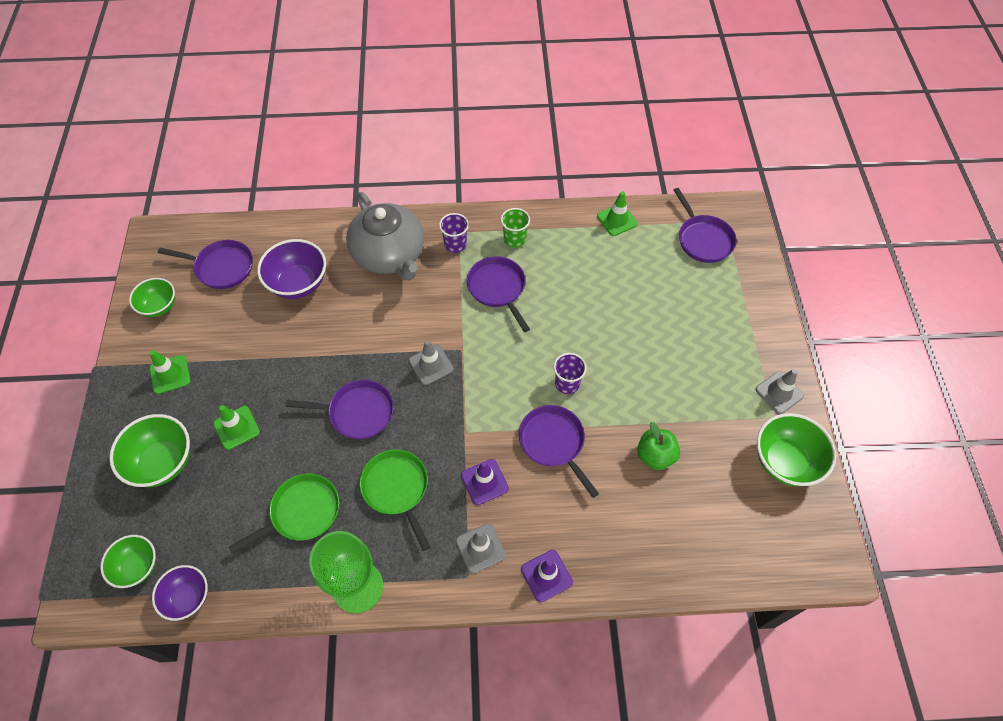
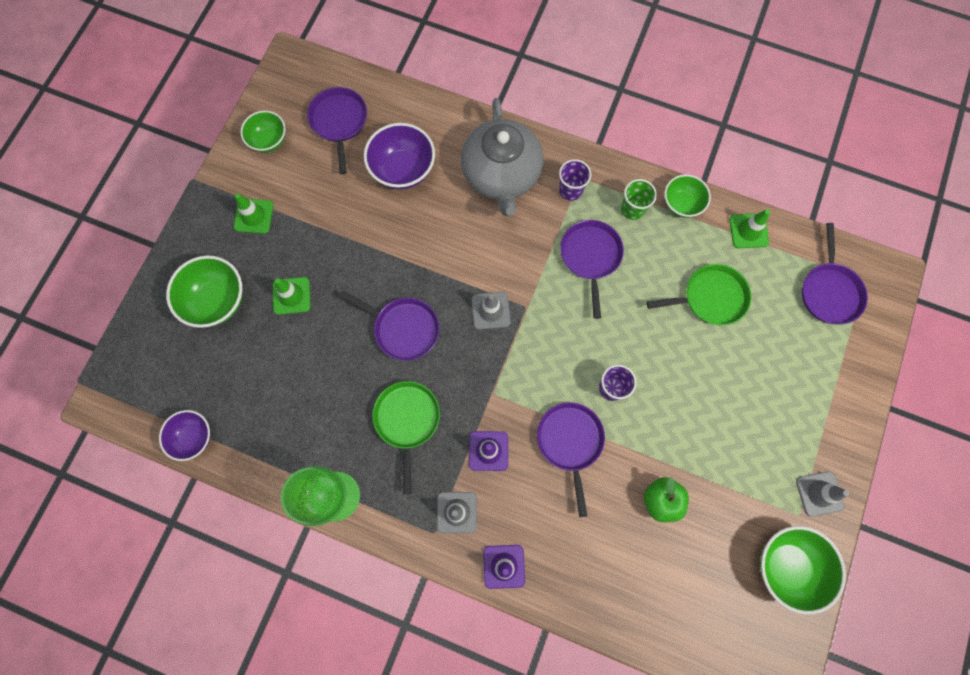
camera: 25 degrees right, 15 degrees up
green bowl [100,535,156,588] -> green bowl moved to [664,174,711,218]
purple pan [158,240,253,289] -> purple pan turned 135 degrees counterclockwise [307,87,367,174]
green pan [228,474,339,554] -> green pan moved to [647,264,751,325]

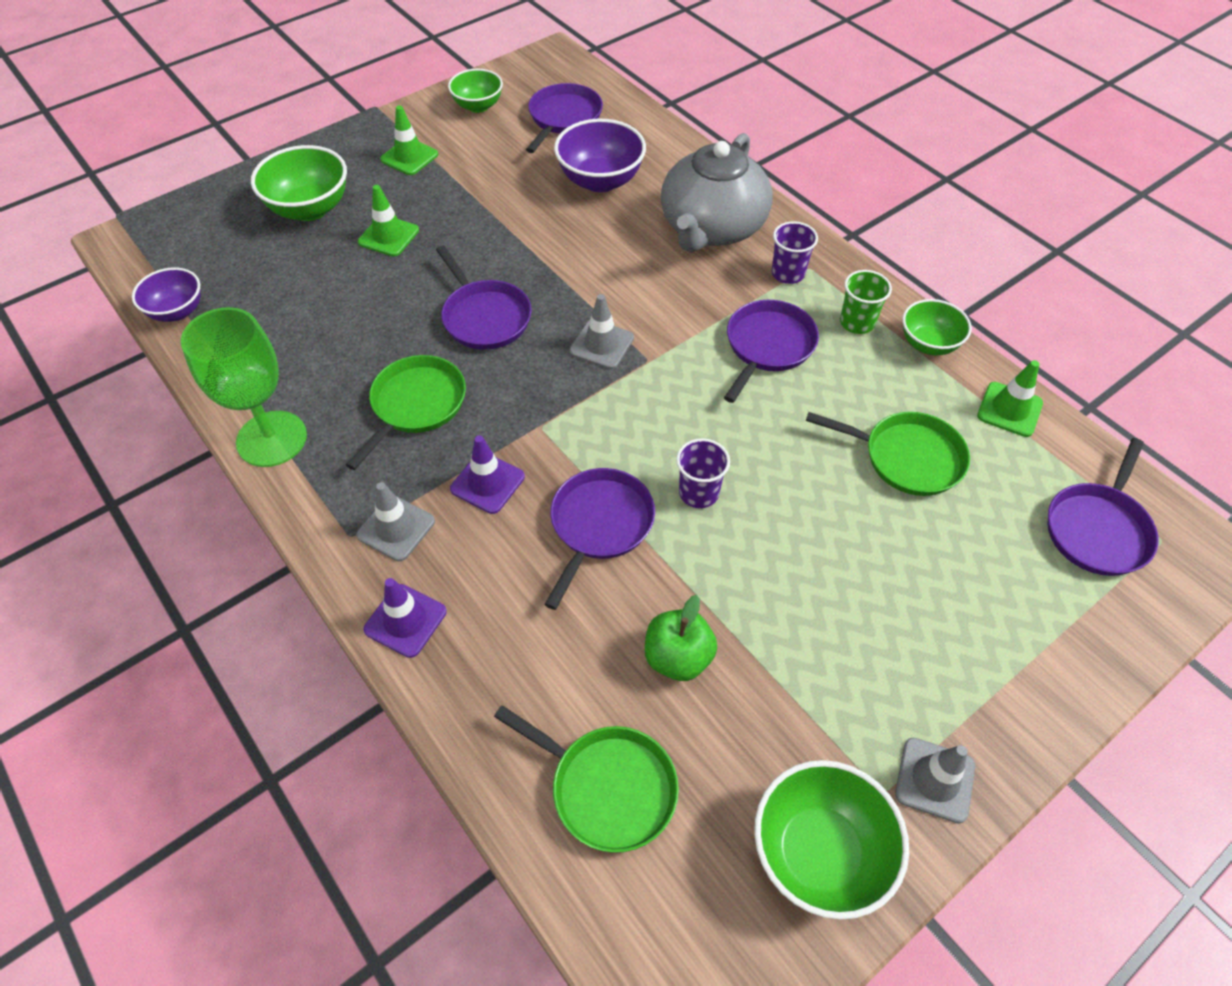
camera: 30 degrees right, 20 degrees down
none -> green pan [494,705,679,853]

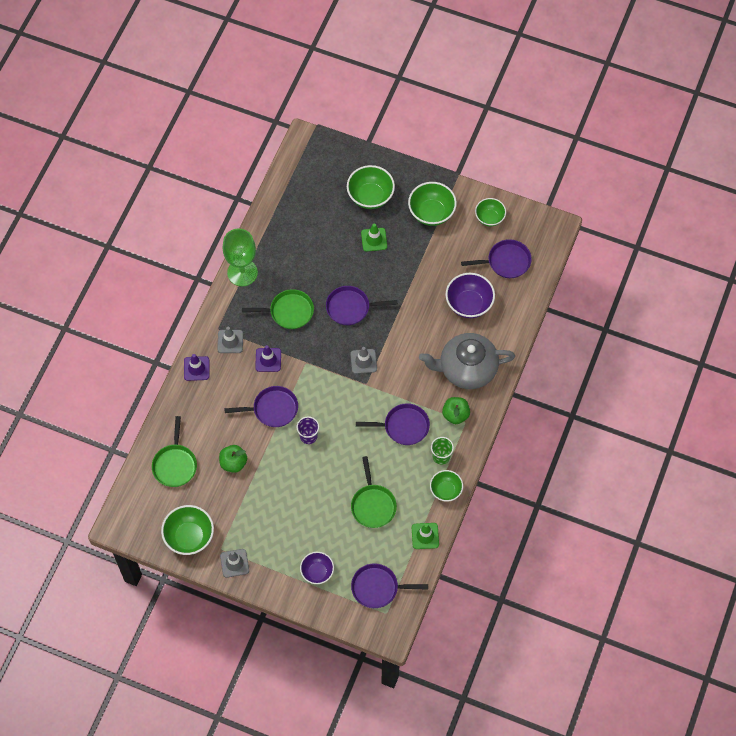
camera: 60 degrees right, 10 degrees up
purple bowl [132,267,201,322] -> purple bowl moved to [300,552,334,584]
green traffic cone [380,105,438,175] -> green bowl [408,182,457,226]
purple pan [436,245,532,350] -> purple pan turned 60 degrees clockwise [326,286,398,325]
purple cup [772,221,818,284] -> green apple [442,397,470,424]

